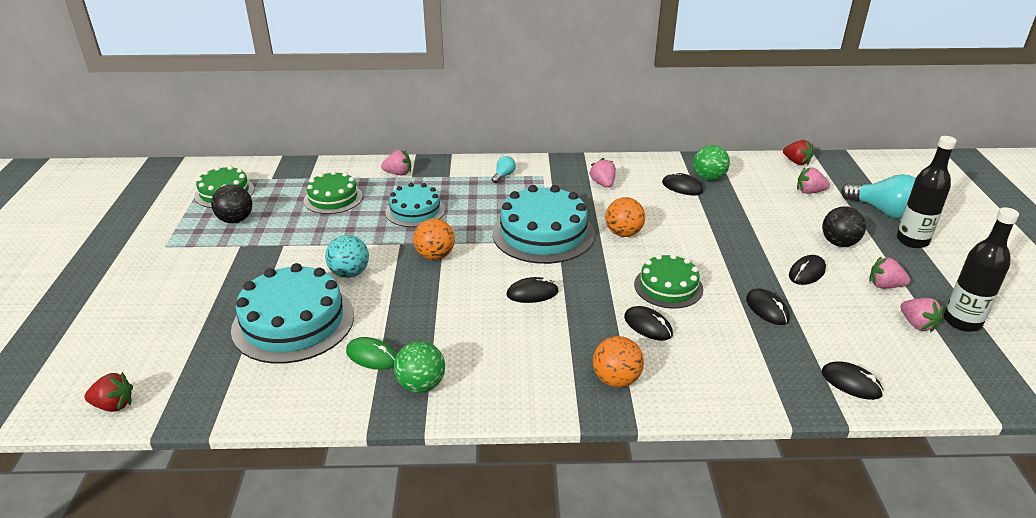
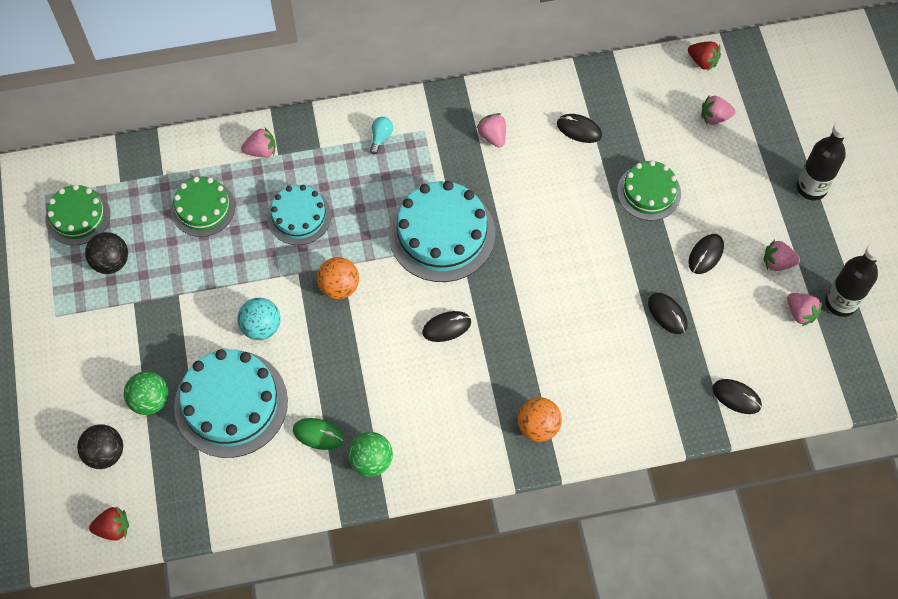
camera: 10 degrees left, 30 degrees up
orange ball [605,197,645,237] -> none
black mouse [624,306,673,341] -> none
green cake [634,254,703,309] -> green cake moved to [617,160,681,221]
green ball [693,145,730,181] -> green ball moved to [124,371,168,415]
black ball [822,206,866,247] -> black ball moved to [77,424,123,469]
turquoise light bulb [841,174,916,219] -> none

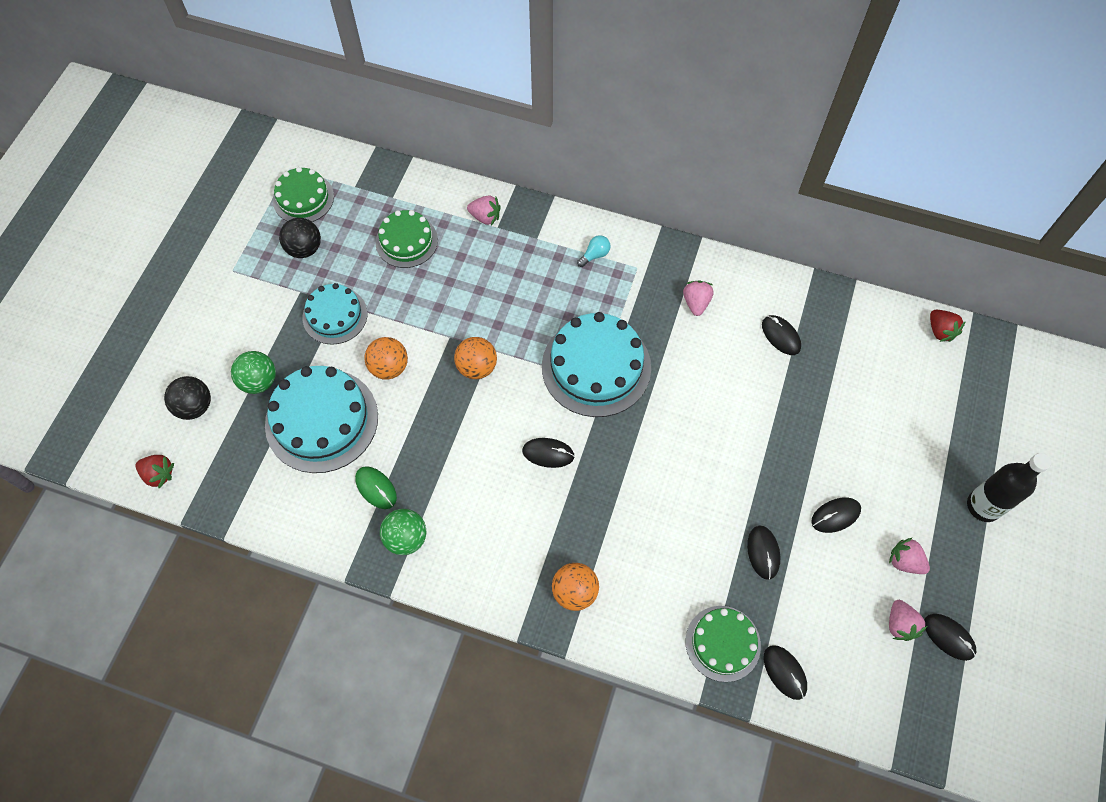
camera: 30 degrees right, 0 degrees up
turquoise ball [238,298,280,340] -> orange ball [364,337,408,380]
turquoise cake [267,185,331,245] -> turquoise cake moved to [303,283,368,345]
green cake [617,160,681,221] -> green cake moved to [686,606,761,682]
pink strawberry [701,96,735,125] -> none
black bottle [825,243,883,317] -> black mouse [925,614,976,661]

